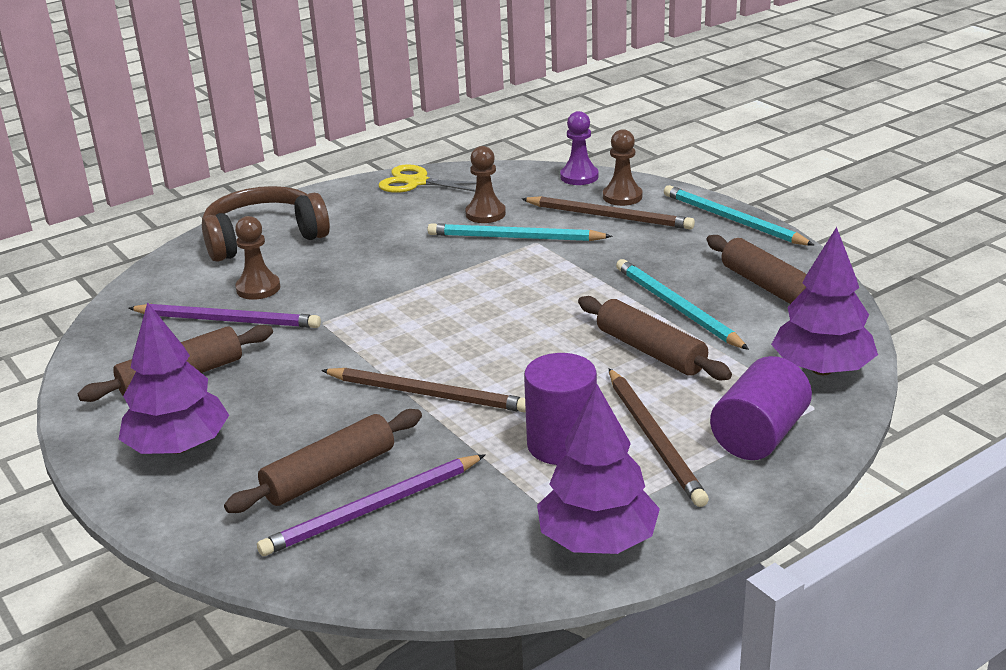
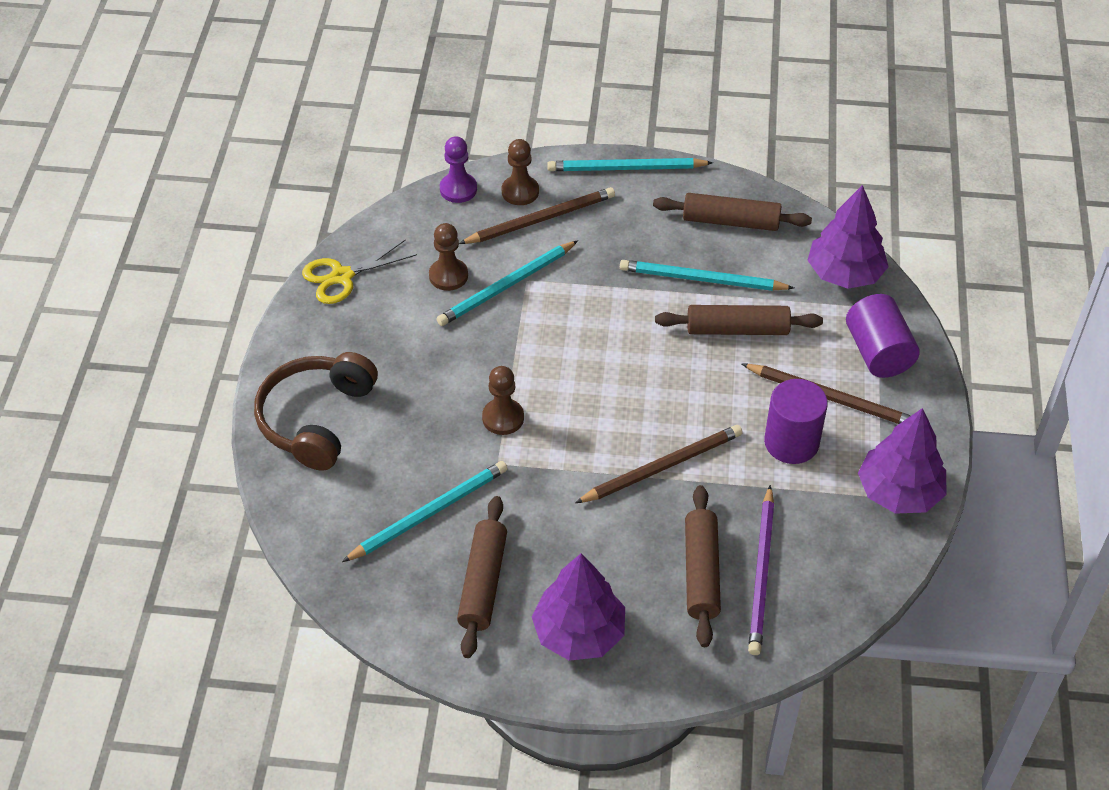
camera: 50 degrees left, 20 degrees up
purple pencil [128,304,321,328] -> turquoise pencil [342,461,508,562]
brown pawn [235,216,280,300] -> brown pawn moved to [482,366,524,435]

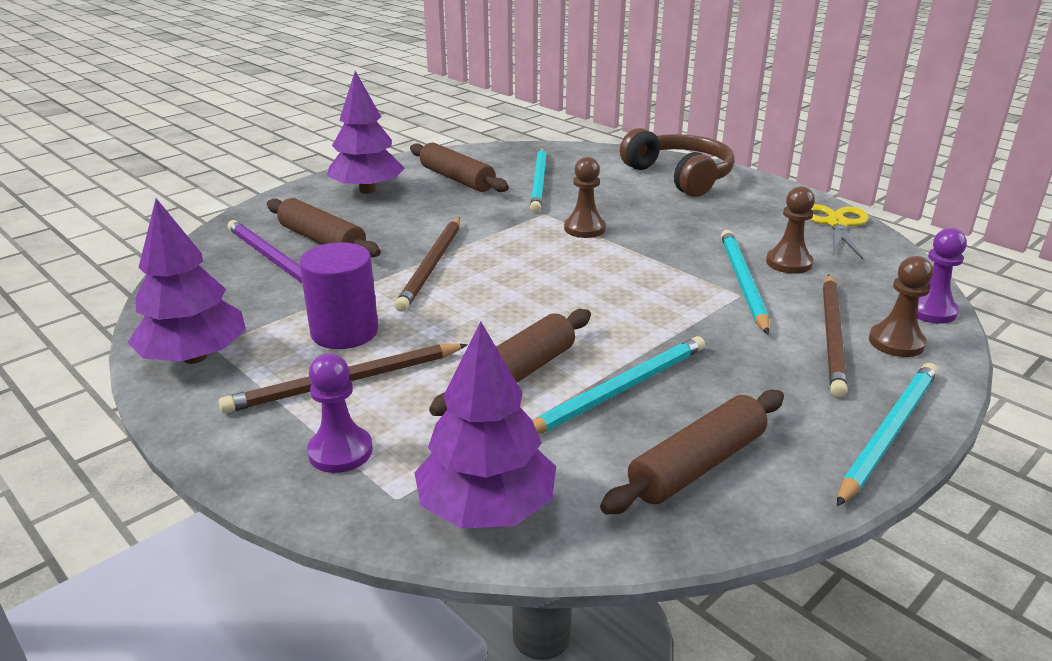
camera: 130 degrees right, 20 degrees down
purple cylinder [846,294,920,378] -> purple pawn [307,353,373,473]

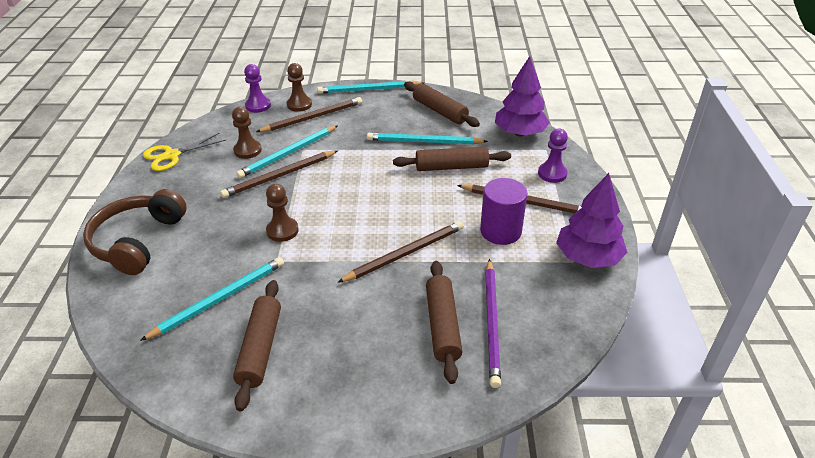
camera: 135 degrees left, 10 degrees up
purple tree [327,71,405,194] -> none
brown rolling pin [600,390,784,514] -> brown rolling pin turned 45 degrees clockwise [404,82,480,127]
none -> brown pencil [220,150,338,198]

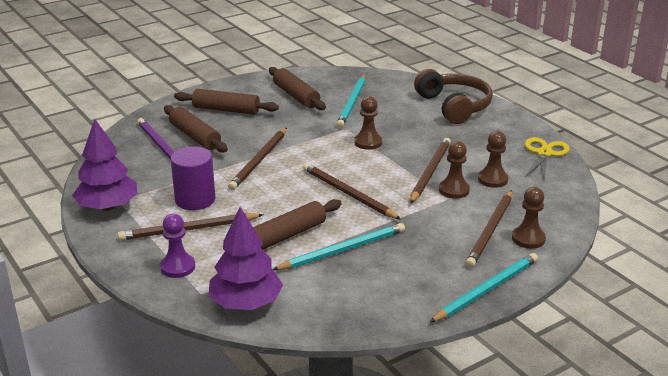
camera: 145 degrees right, 10 degrees down
turquoise pencil [236,125,338,178] -> brown pawn [439,141,470,199]
purple pawn [244,64,271,113] -> none
brown rolling pin [404,82,480,127] -> brown rolling pin moved to [174,89,279,115]
none -> brown pencil [303,163,401,220]

